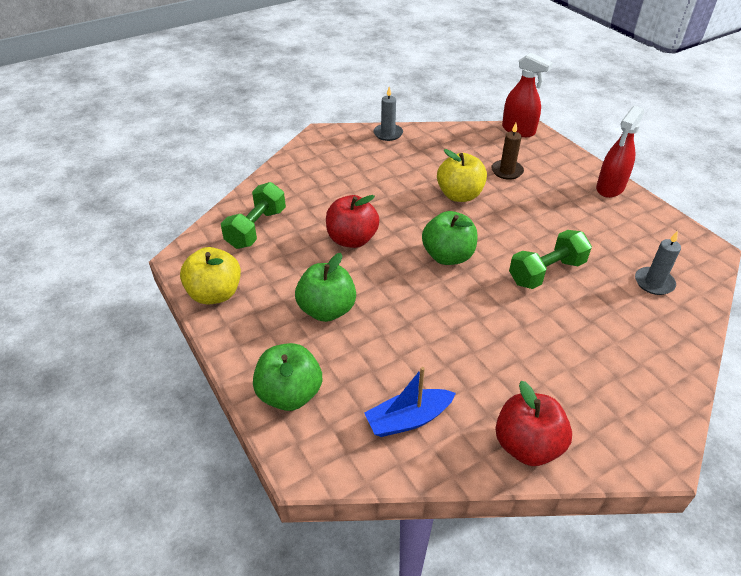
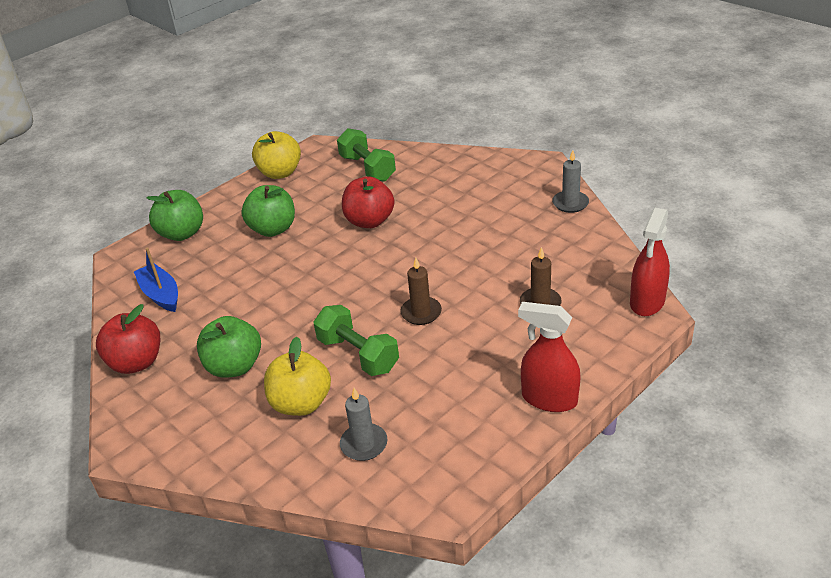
camera: 80 degrees right, 5 degrees down
green dumbbell [221,182,286,249] -> green dumbbell turned 45 degrees clockwise [337,128,396,182]
green apple [422,211,477,265] -> green apple moved to [197,316,261,378]
yellow apple [437,149,487,202] -> yellow apple moved to [264,337,331,416]
none -> brown candle [400,258,442,325]

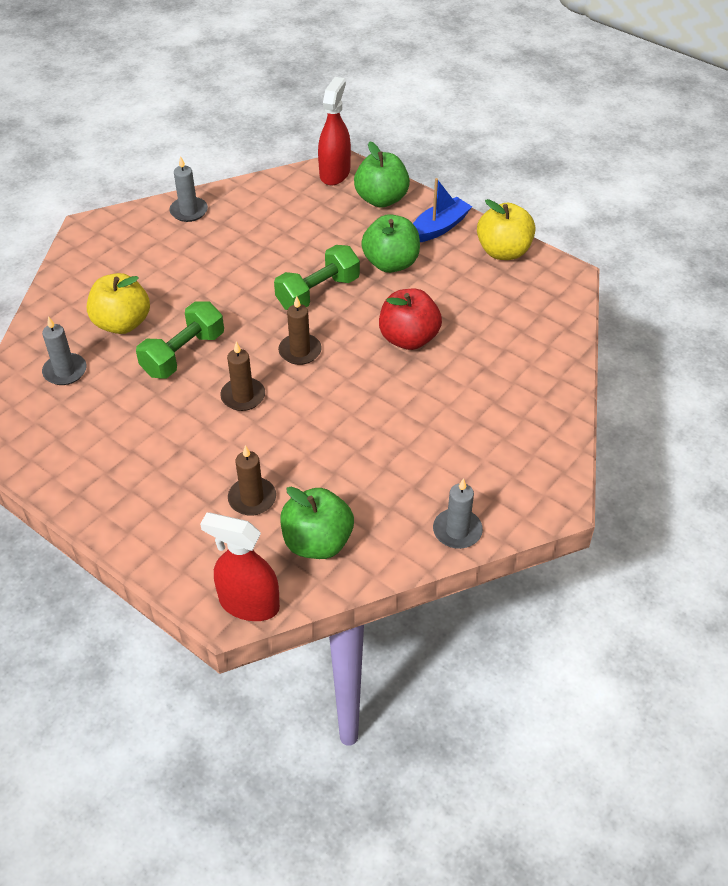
camera: 80 degrees right, 10 degrees up
red apple [96,304,160,374] -> grey candle [169,156,208,222]
blue boat [134,247,178,312] -> blue boat moved to [413,178,472,242]
green apple [197,316,261,378] -> green apple moved to [280,487,354,559]
green dumbbell [337,128,396,182] -> green dumbbell moved to [274,245,360,310]
red spray bottle [518,302,581,412] -> red spray bottle moved to [318,77,351,185]
none -> brown candle [278,296,322,365]

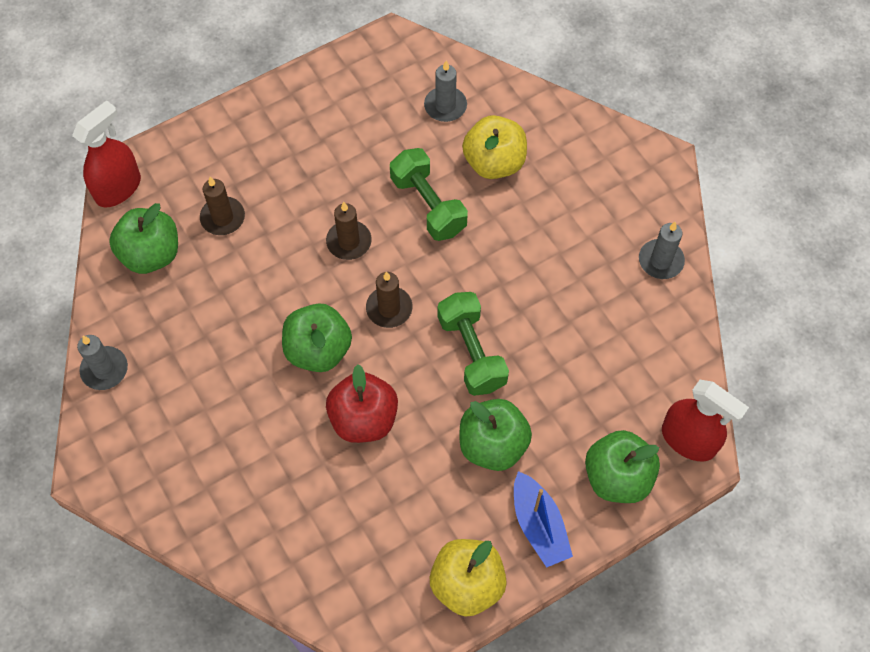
camera: 110 degrees right, 15 degrees up
none -> green apple [282,303,352,372]

